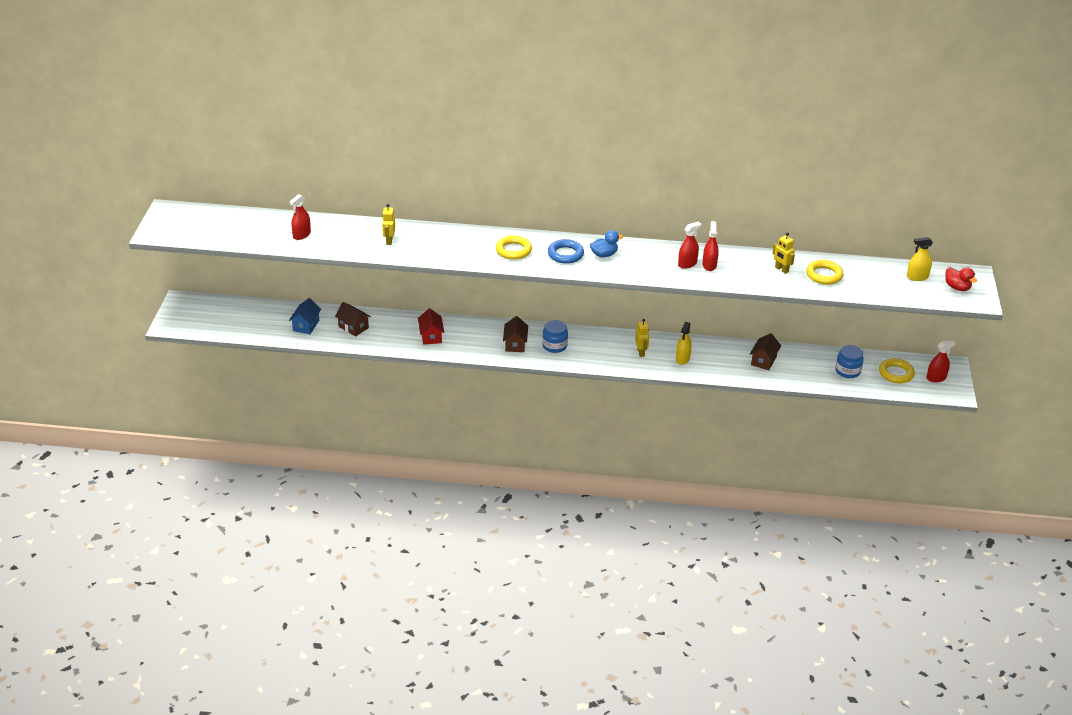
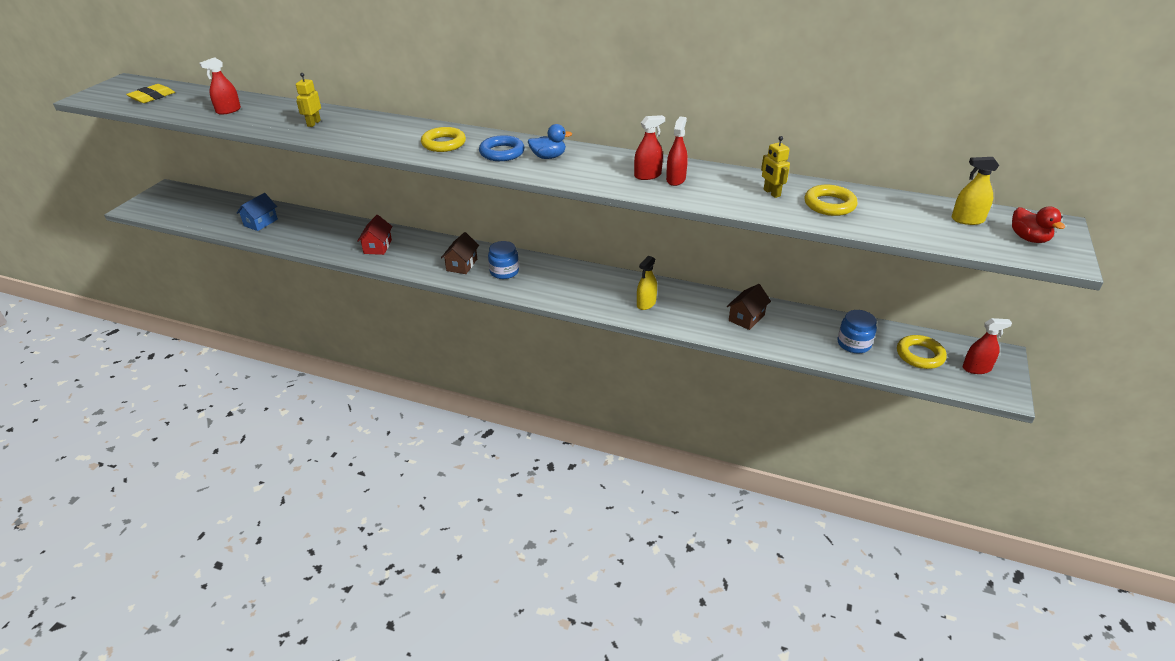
camera: 15 degrees right, 0 degrees up
brown house [335,302,371,337] -> none
yellow robot [635,319,649,357] -> none
none -> yellow eraser [126,84,175,103]

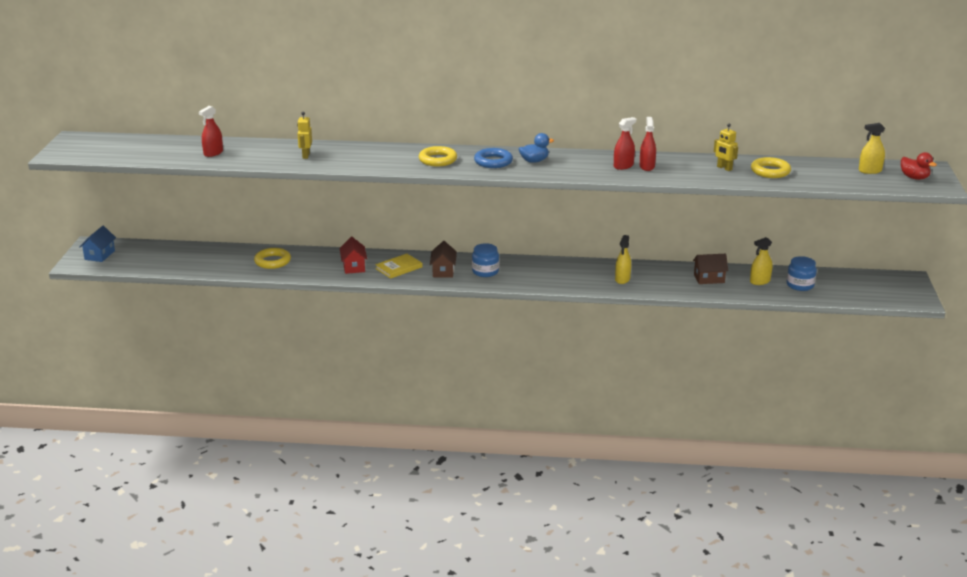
camera: 15 degrees left, 10 degrees down
yellow eraser [126,84,175,103] -> none
blue house [237,193,278,231] -> blue house moved to [79,226,116,262]
brown house [727,284,771,330] -> brown house turned 60 degrees clockwise [693,254,728,284]
yellow ring [897,335,947,369] -> yellow ring moved to [254,248,291,269]
red spray bottle [963,318,1012,374] -> none
none -> yellow book [375,254,422,279]
none -> yellow spray bottle [750,237,772,285]

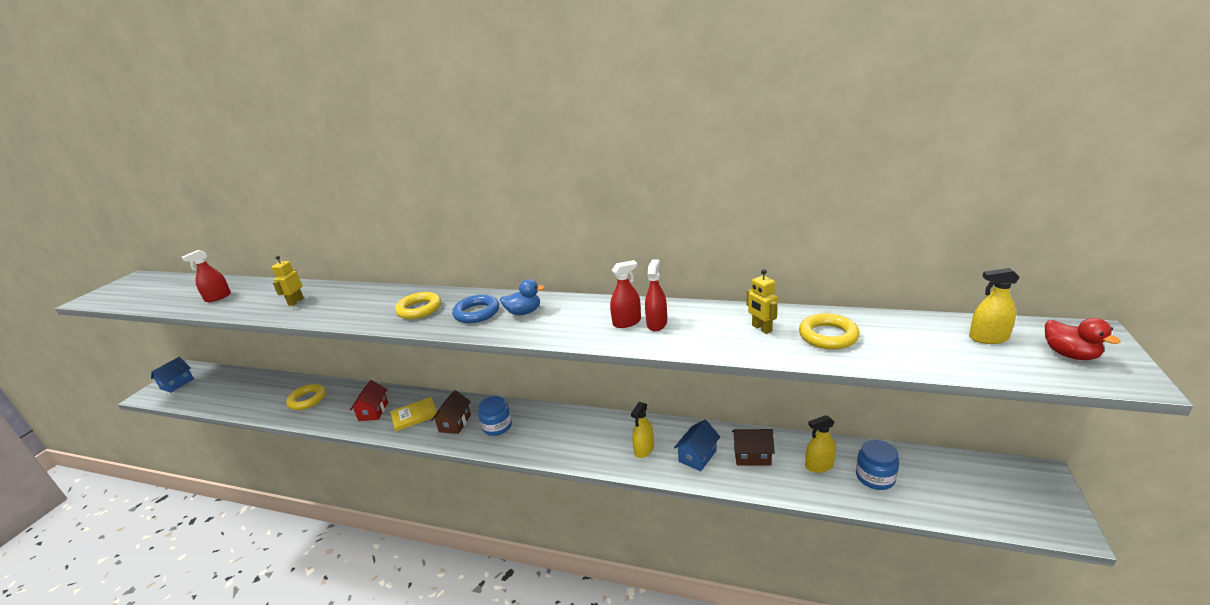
camera: 15 degrees right, 0 degrees up
none -> blue house [674,420,720,471]

